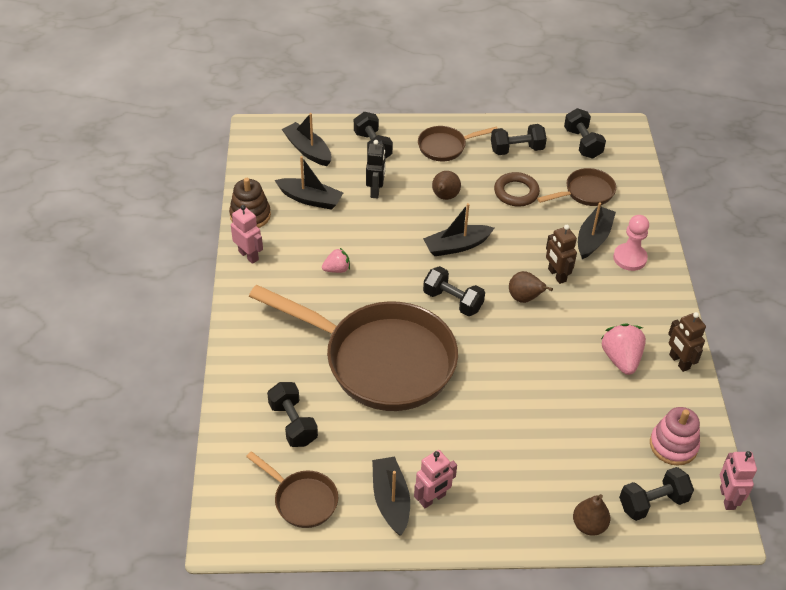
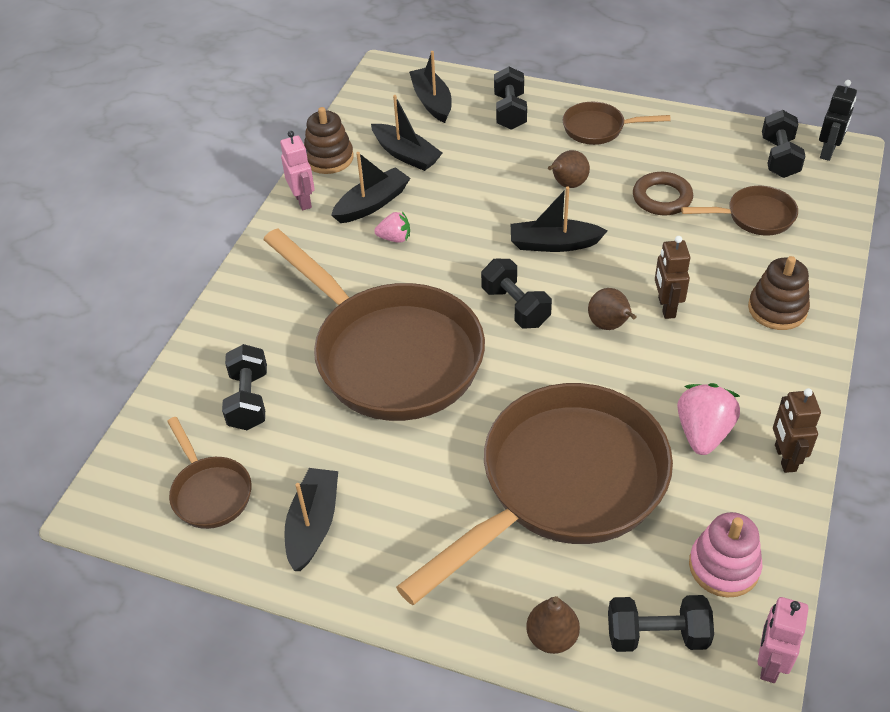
camera: 25 degrees right, 0 degrees up
black robot [366,140,386,198] -> black robot moved to [819,80,857,161]
pink robot [414,450,457,508] -> none
black dumbbell [491,124,547,155] -> none
black boat [578,202,616,259] -> black boat moved to [331,152,410,223]
pink pawn [613,215,649,271] -> brown stacking toy [748,256,810,330]
none -> brown pan [396,383,673,605]

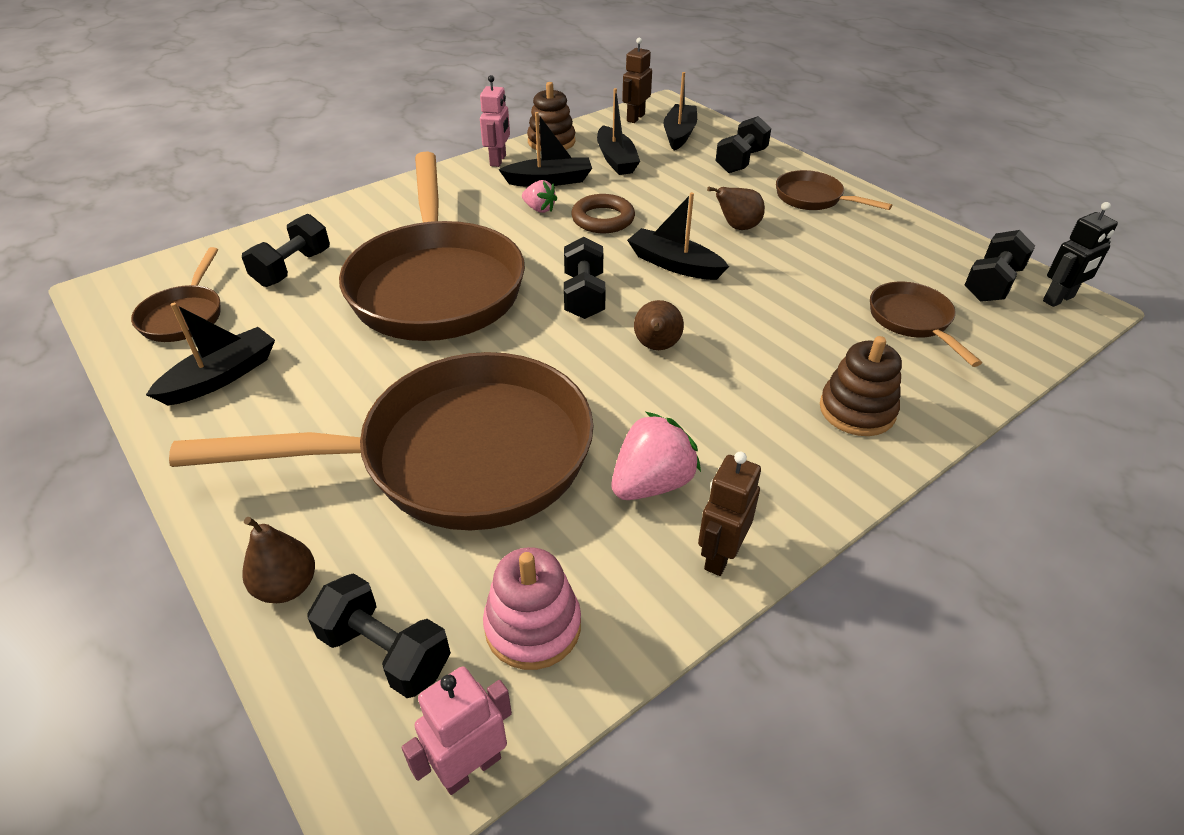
camera: 30 degrees right, 5 degrees down
brown ring [633,172,693,215] -> brown ring moved to [571,194,635,233]
brown robot [655,236,690,319] -> brown robot moved to [622,37,652,123]
brown pan [681,186,798,236] -> brown pan turned 135 degrees counterclockwise [870,282,982,367]

